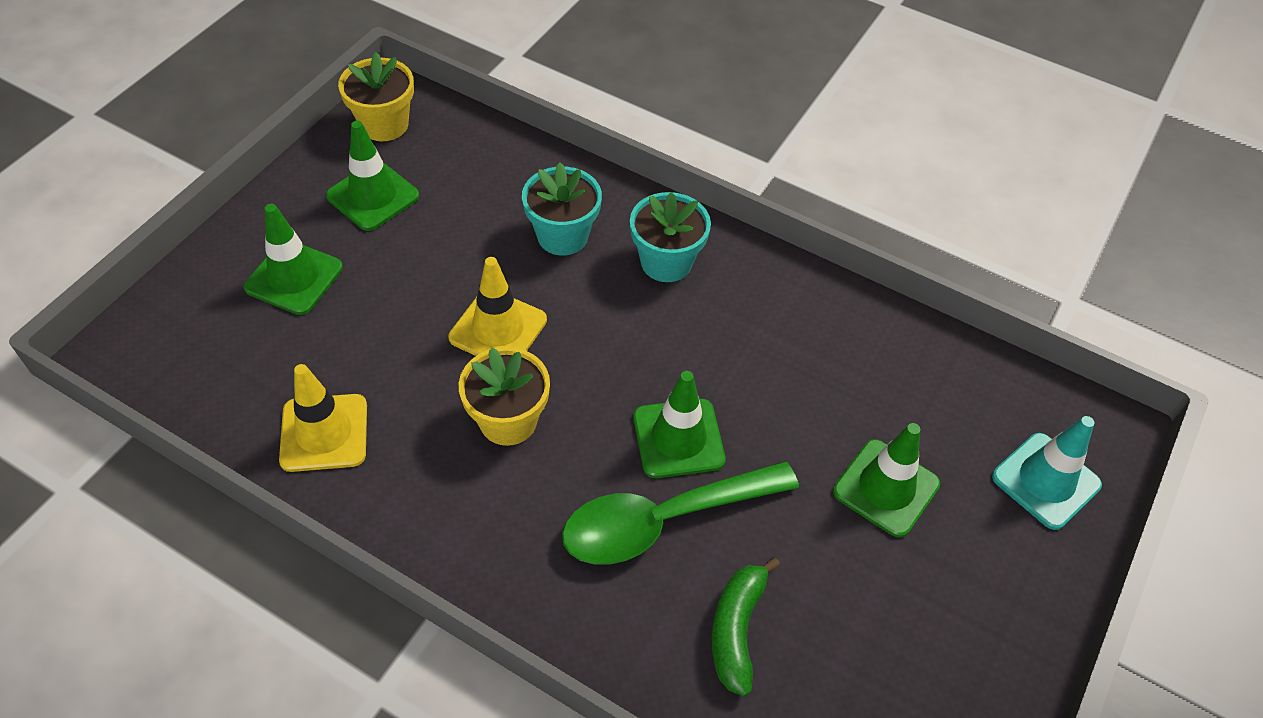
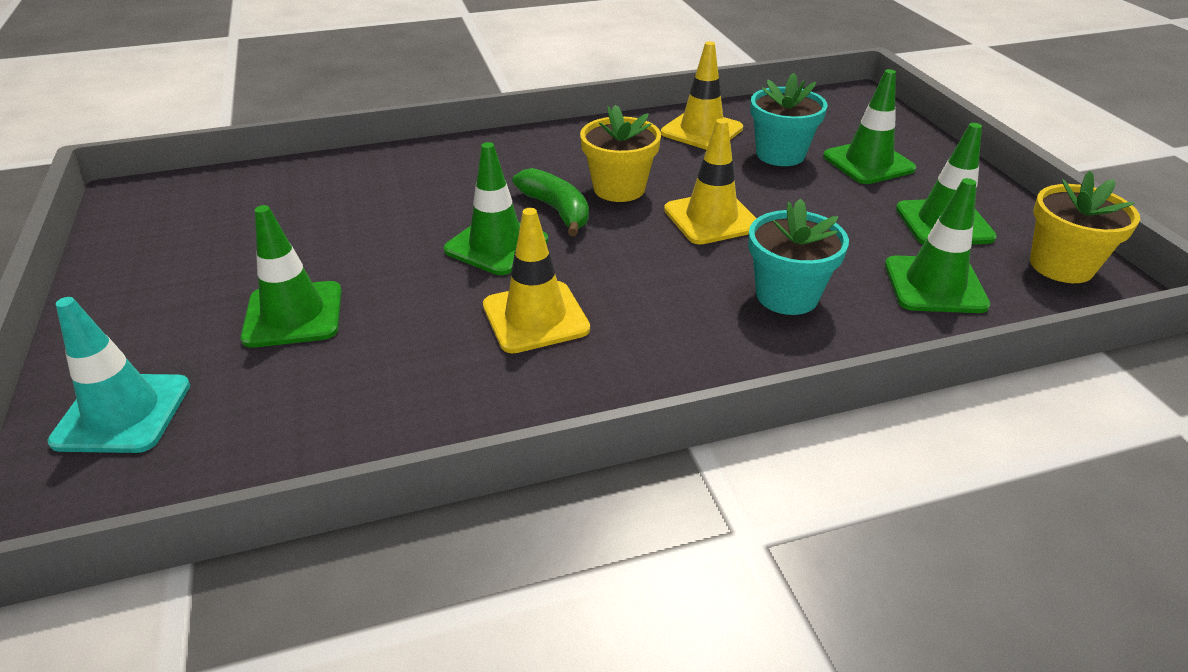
camera: 135 degrees right, 15 degrees down
green spoon [562,461,799,565] -> none
turquoise flower pot [630,192,711,282] -> turquoise flower pot moved to [750,73,828,166]
green banana [712,557,780,696] -> green banana moved to [512,168,589,236]
none -> yellow traffic cone [483,208,590,353]
none -> green traffic cone [885,178,990,313]

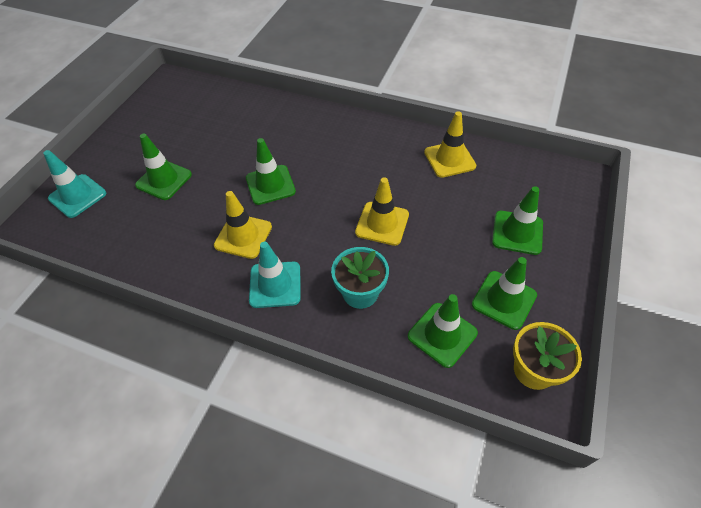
camera: 40 degrees right, 15 degrees up
green banana [512,168,589,236] -> none
yellow flower pot [580,105,661,202] -> none
turquoise flower pot [750,73,828,166] -> none
none -> turquoise traffic cone [249,242,301,308]

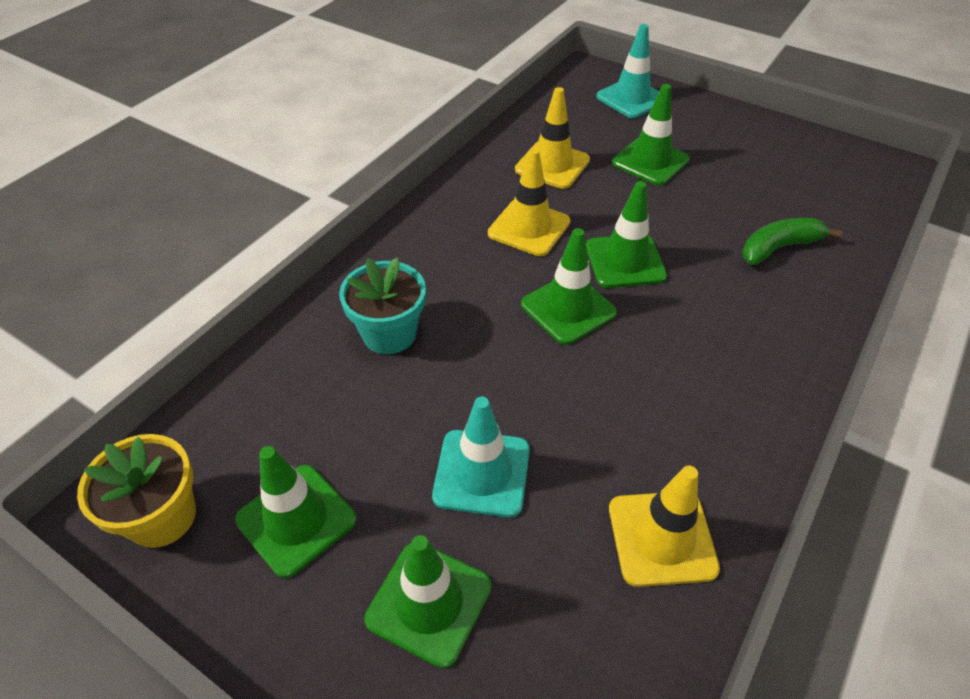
camera: 100 degrees right, 5 degrees down
turquoise traffic cone [249,242,301,308] -> turquoise traffic cone moved to [432,396,530,517]
yellow traffic cone [355,177,409,246] -> yellow traffic cone moved to [515,87,590,189]
green traffic cone [408,294,478,368] -> green traffic cone moved to [521,228,617,345]
none -> green banana [743,218,842,265]

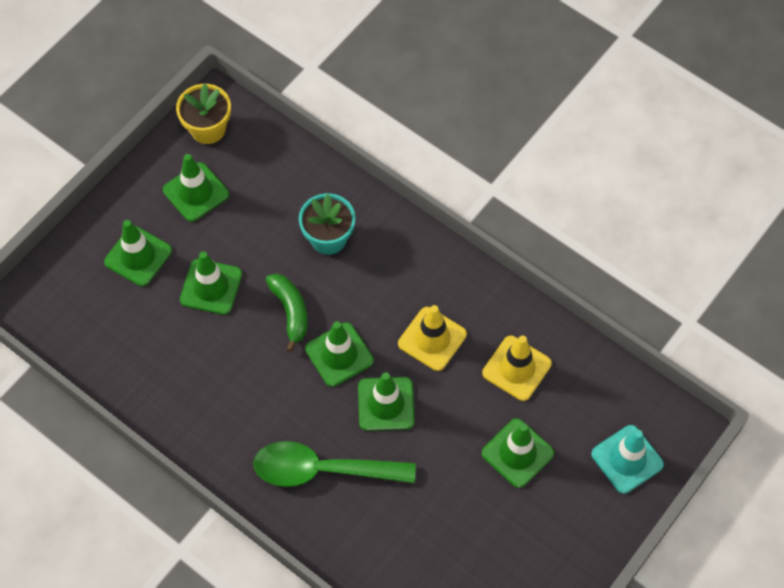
camera: 95 degrees right, 15 degrees up
turquoise traffic cone [432,396,530,517] -> green traffic cone [180,251,242,315]
yellow traffic cone [609,465,720,587] -> none
green banana [743,218,842,265] -> green banana moved to [266,274,308,352]
none -> green spoon [253,441,416,487]

